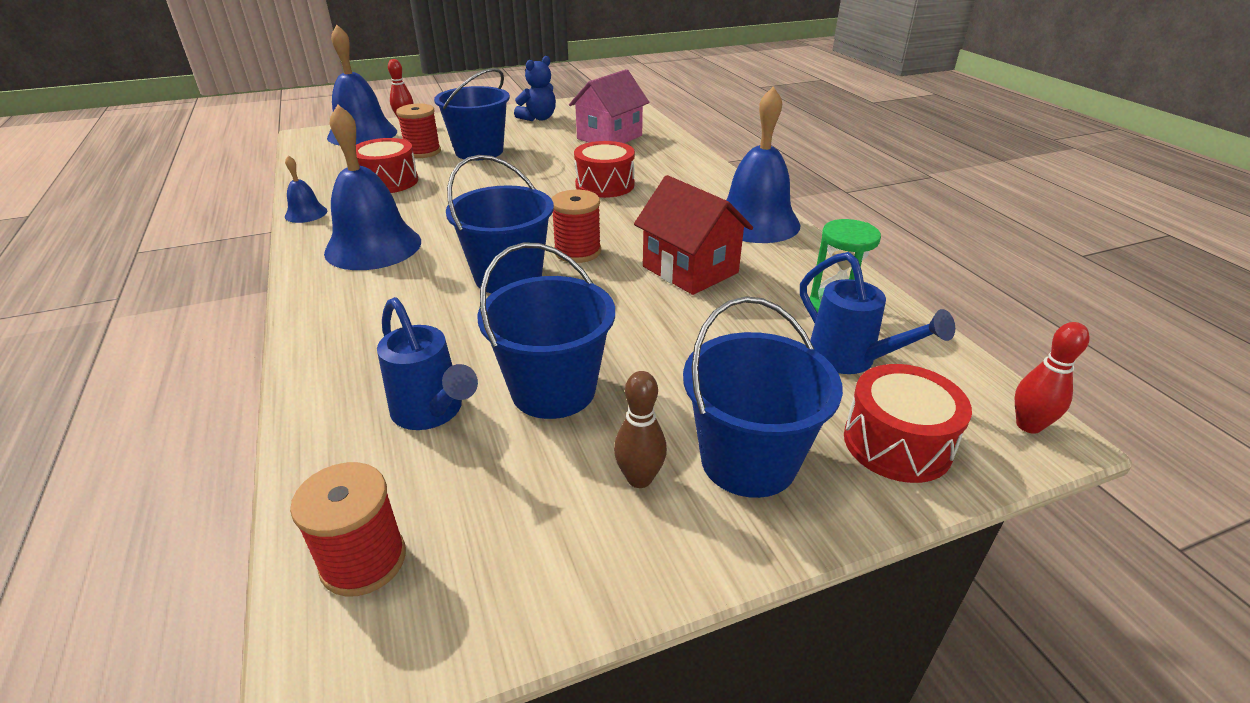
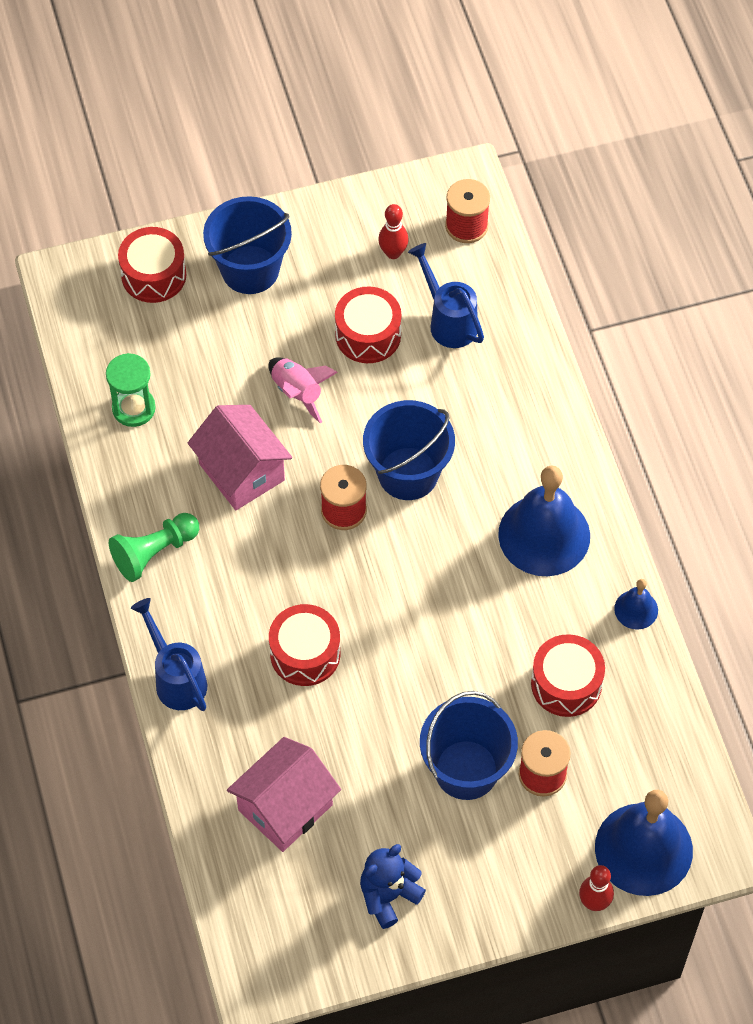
camera: 175 degrees left, 25 degrees up
blue bucket [477,242,615,419] -> red drum [335,286,401,363]
brown bowling pin [614,371,667,488] -> none
red house [634,175,753,295] -> pink house [188,405,292,510]
blue bell [726,87,801,243] -> green pawn [109,513,199,582]
blue watering can [800,252,955,374] -> blue watering can moved to [131,598,207,711]
red bowling pin [1015,322,1090,434] -> red bowling pin moved to [378,204,408,259]
none -> pink rocket [268,357,338,423]

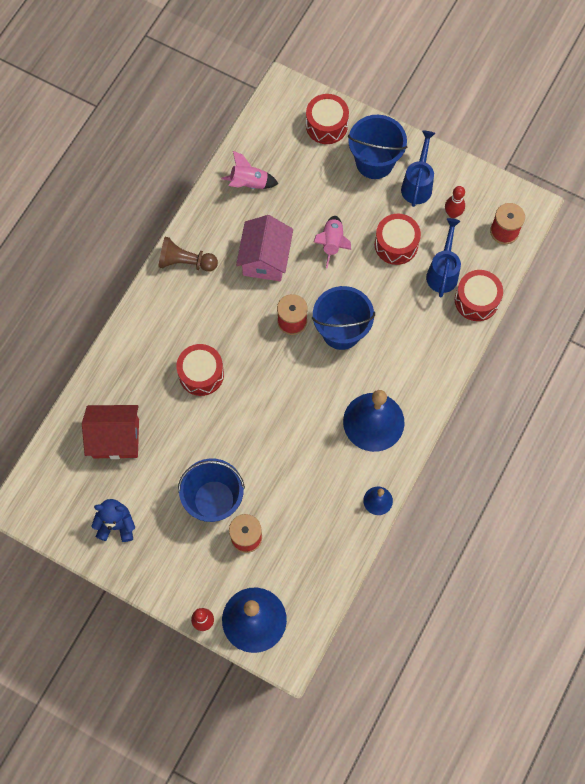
camera: 45 degrees right, 10 degrees up
green hourglass [106,353,156,427] -> pink rocket [221,151,278,189]
green pawn [109,513,199,582] -> brown pawn [158,237,218,272]
blue watering can [131,598,207,711] -> blue watering can moved to [401,131,435,207]
pink house [227,737,341,852] -> red house [82,405,139,459]
red drum [531,634,605,717] -> red drum moved to [455,270,503,321]

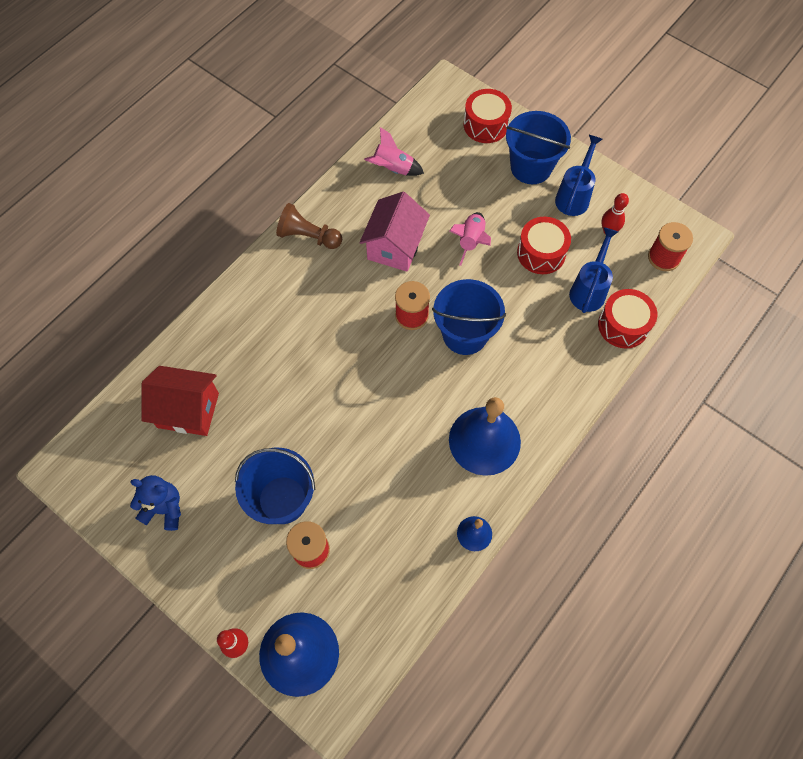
camera: 10 degrees right, 5 degrees down
red drum [176,344,224,396] -> none

